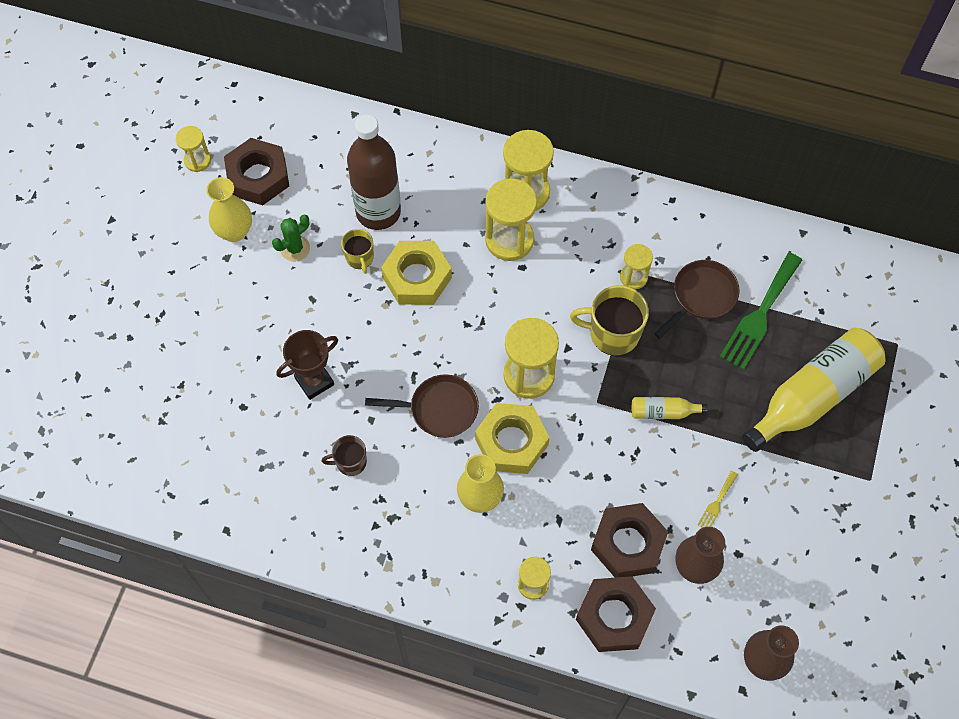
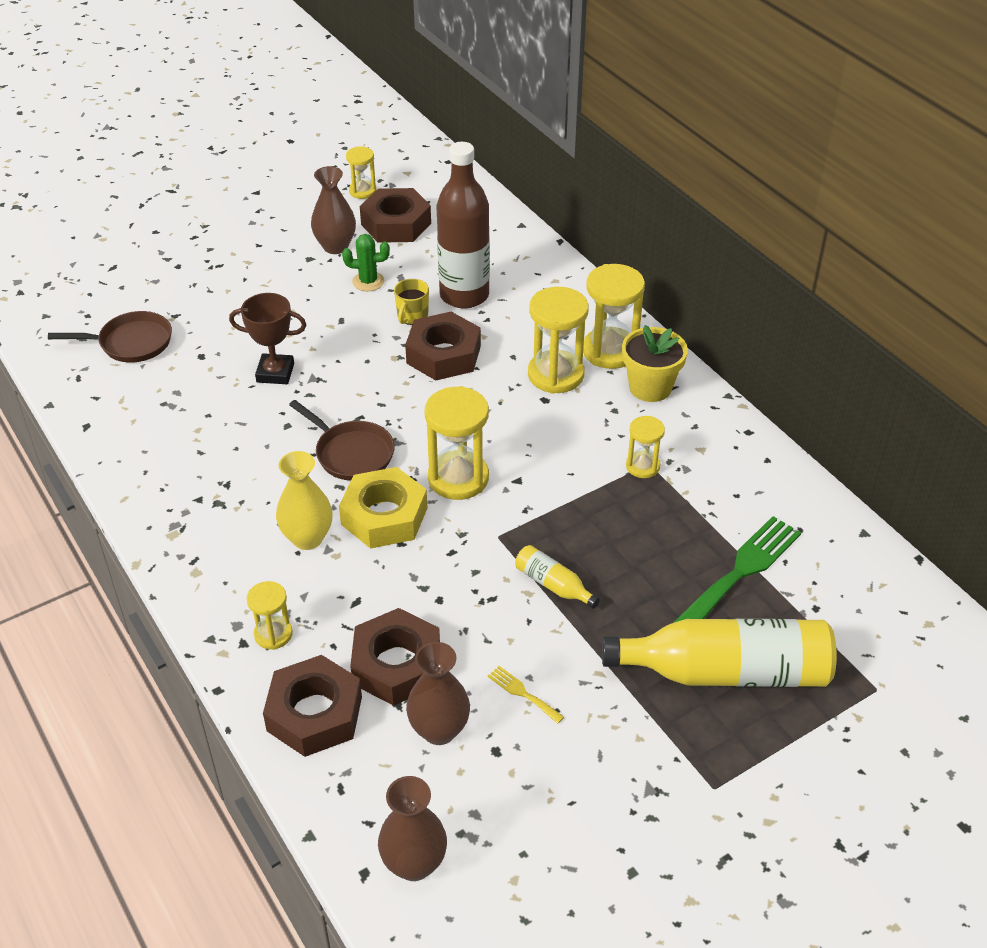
camera: 40 degrees right, 20 degrees down
yellow vase [206,177,252,242] -> brown vase [311,166,356,254]
brown mug [321,435,367,476] -> none
yellow nut [381,241,452,305] -> brown nut [405,312,481,381]
yellow mug [570,285,649,356] -> none
brown pan [654,260,740,339] -> brown pan moved to [48,311,172,363]
yellow fork [697,471,738,527] -> yellow fork turned 60 degrees clockwise [488,666,564,724]
green fork [720,253,802,370] -> green fork turned 150 degrees clockwise [674,516,801,622]
none -> yellow flower pot [622,325,688,402]

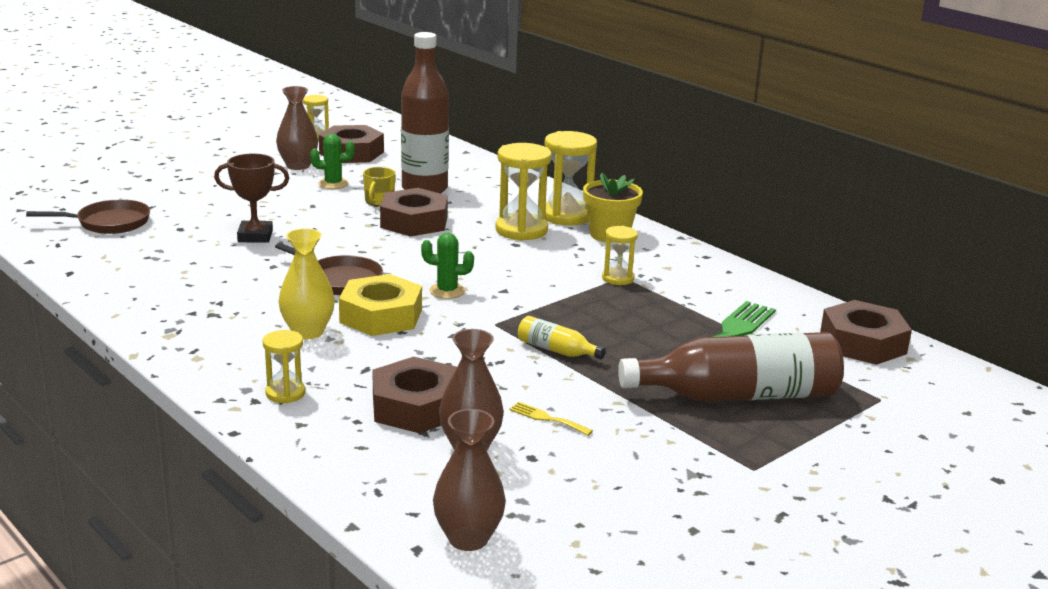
camera: 10 degrees left, 20 degrees down
brown nut [263,655,362,757] -> brown nut moved to [820,300,912,365]
yellow hourglass [424,386,489,500] -> green cactus [421,233,474,299]
yellow bottle [602,619,837,687] -> brown bottle [618,332,844,402]

